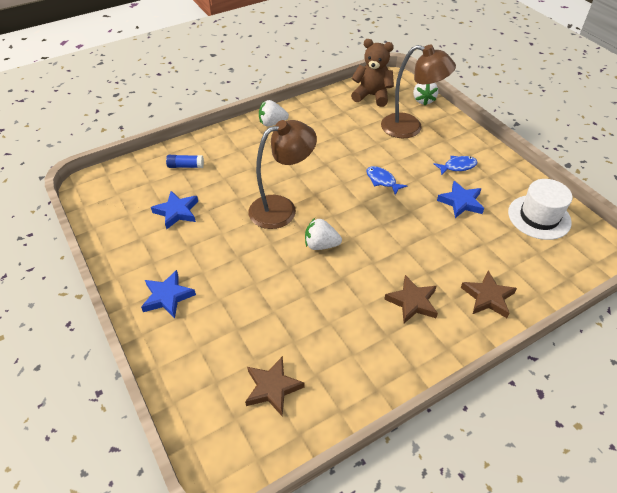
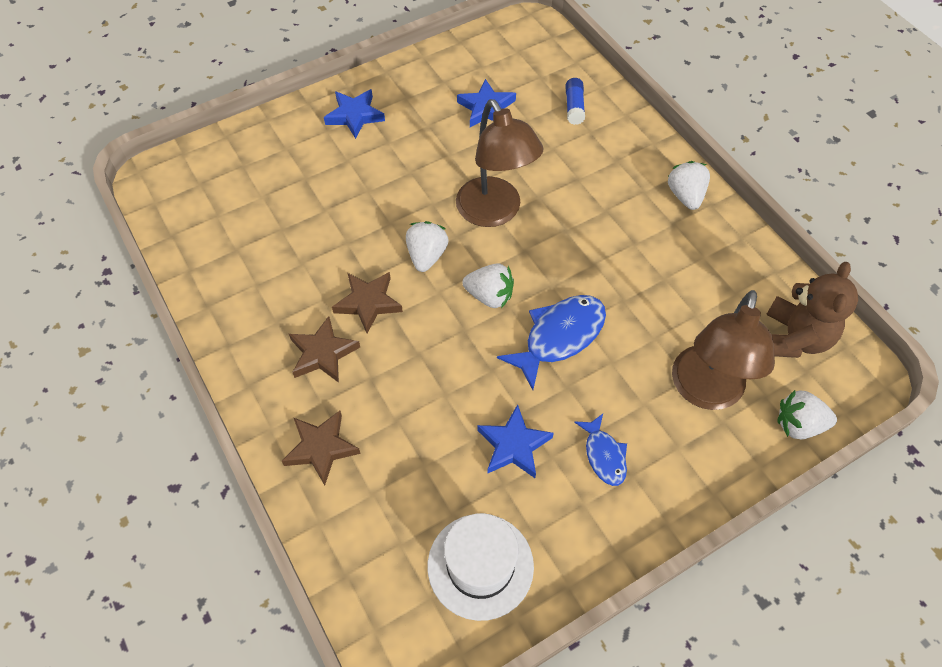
camera: 90 degrees right, 10 degrees up
brown star [245,356,305,416] -> brown star moved to [332,272,403,333]
blue fish [366,166,407,195] -> blue fish [497,295,606,390], size x1.71
none -> white strawberry [463,263,514,308]

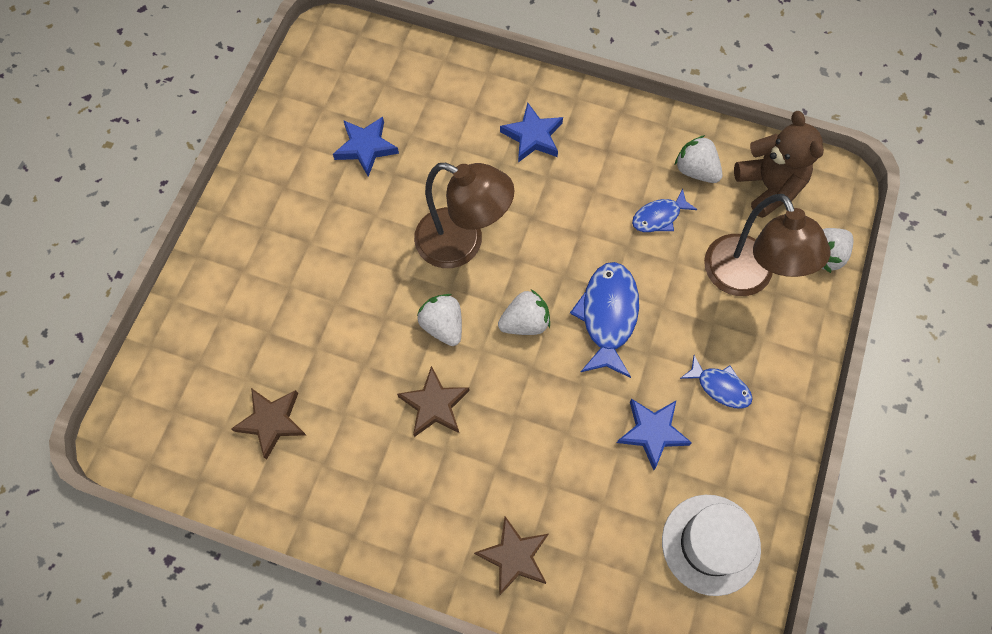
camera: 40 degrees left, 10 degrees up
brown star [289,316,360,383] -> brown star moved to [231,388,306,460]
blue star [324,89,385,139] -> blue star moved to [500,103,563,163]
blue glue stick [565,78,585,125] -> none
white strawberry [668,161,710,210] -> white strawberry moved to [675,135,722,183]
none -> blue fish [632,189,698,232]

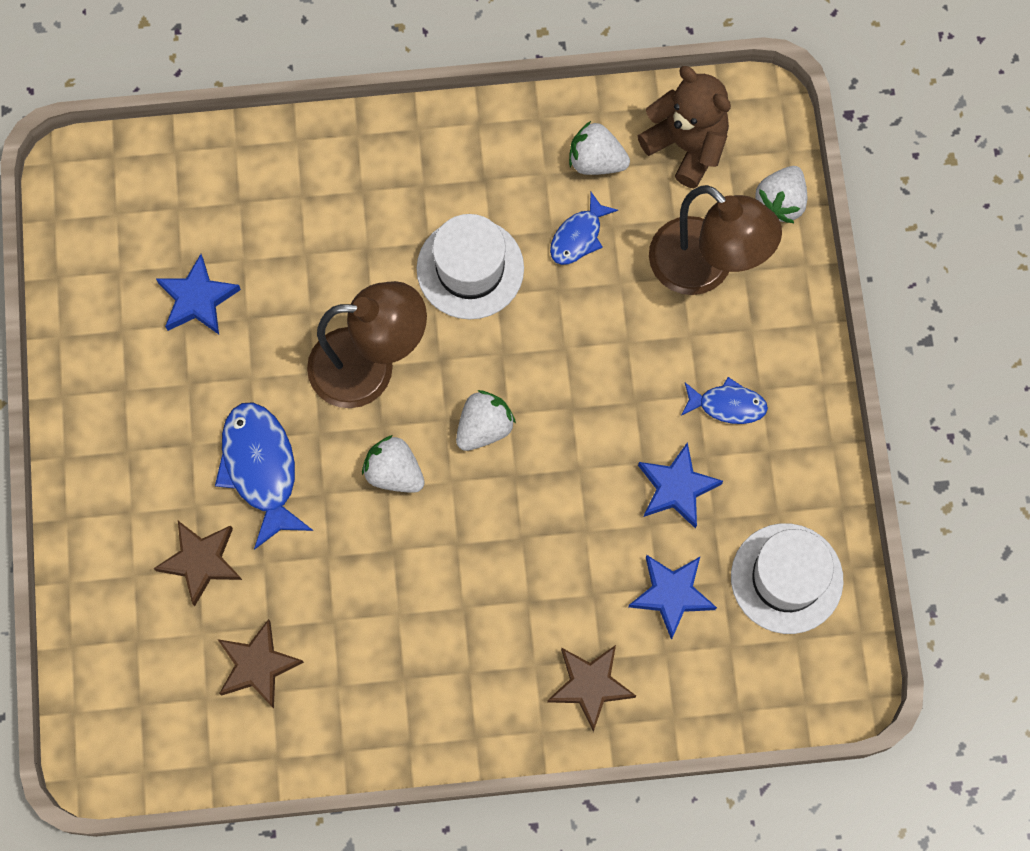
camera: 25 degrees left, 5 degrees up
brown star [397,366,470,437] -> brown star moved to [154,521,242,606]
blue star [500,103,563,163] -> blue star moved to [629,555,717,640]
blue fish [570,262,639,378] -> blue fish moved to [215,402,313,550]
none -> white hat [417,214,524,319]

